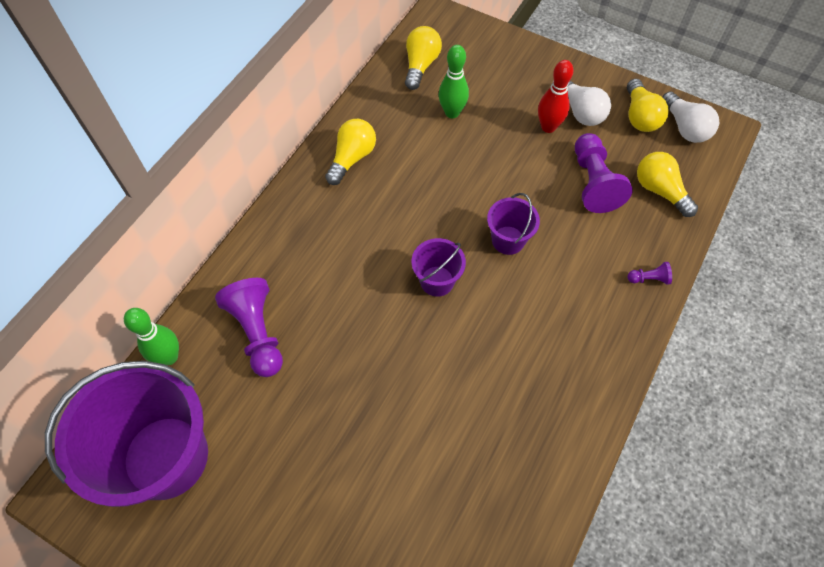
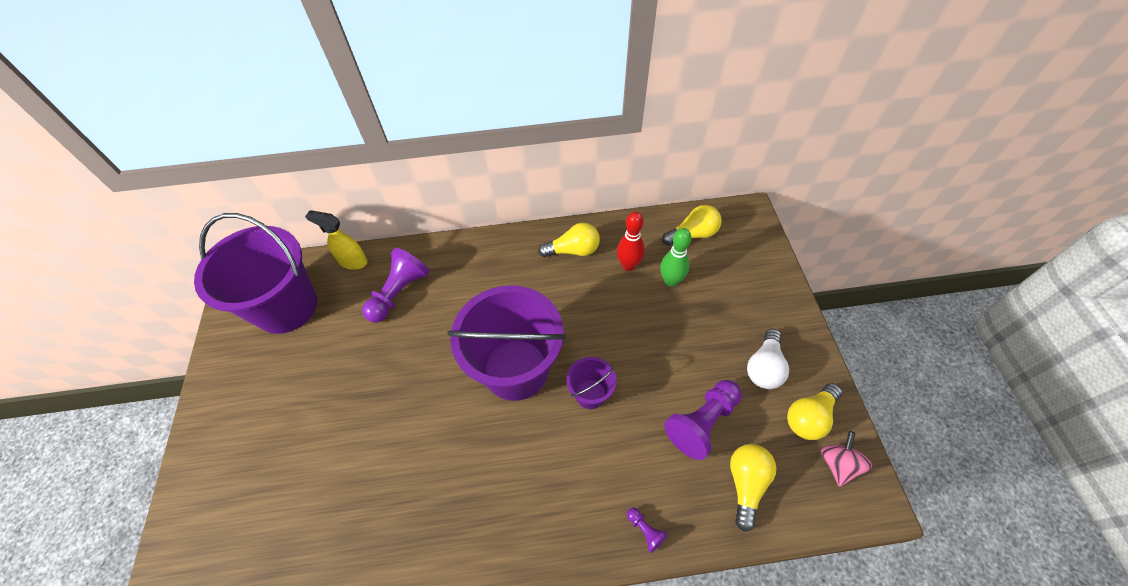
camera: 55 degrees right, 5 degrees down
green bowling pin [124,308,179,365] -> yellow spray bottle [305,210,367,270]
purple bucket [412,238,466,297] -> purple bucket [447,285,566,401], size x2.16
red bowling pin [538,60,574,133] -> red bowling pin moved to [617,212,645,271]
white light bulb [662,91,719,143] -> pink spinning top [821,431,872,487]

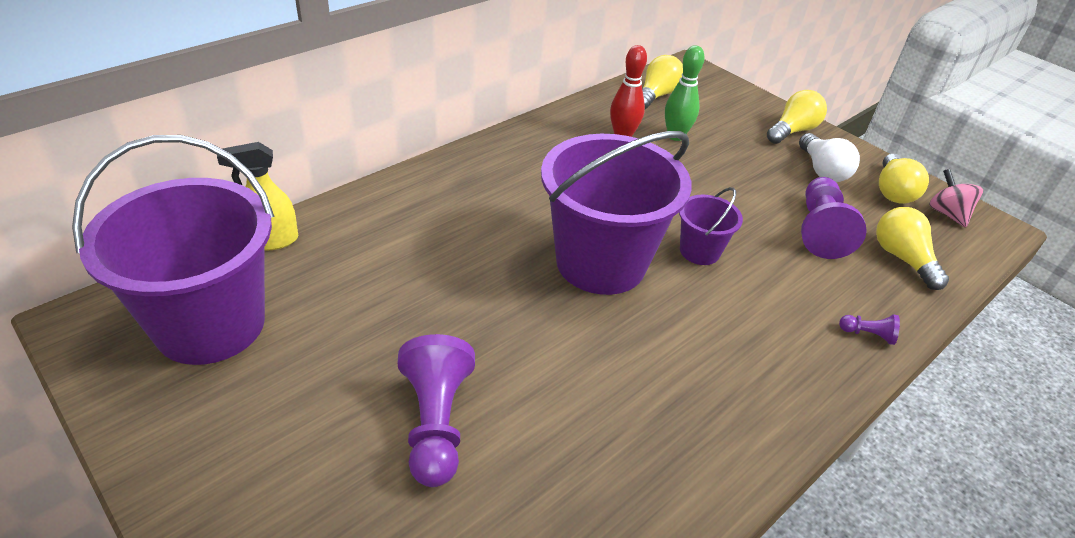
camera: 40 degrees left, 15 degrees down
purple pawn [362,248,429,323] -> purple pawn moved to [398,334,475,487]
yellow light bulb [538,223,600,257] -> yellow light bulb moved to [767,90,827,144]

